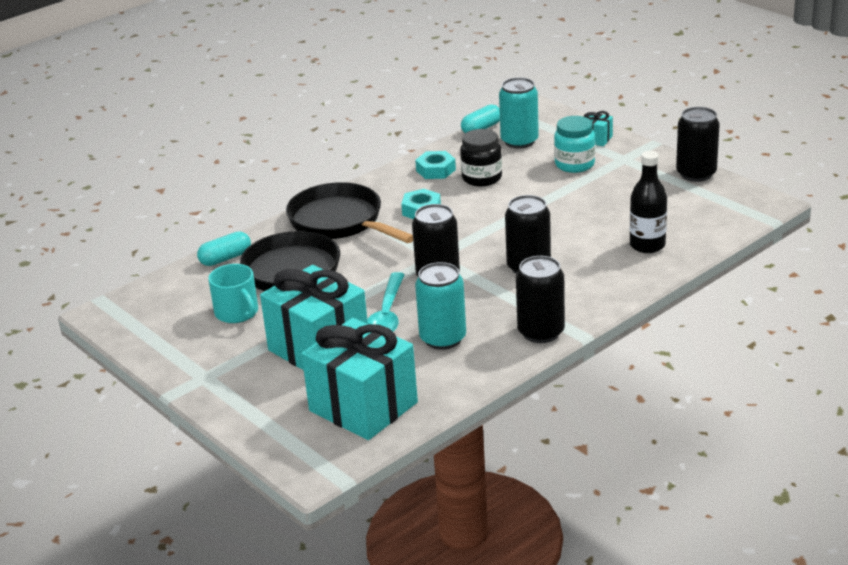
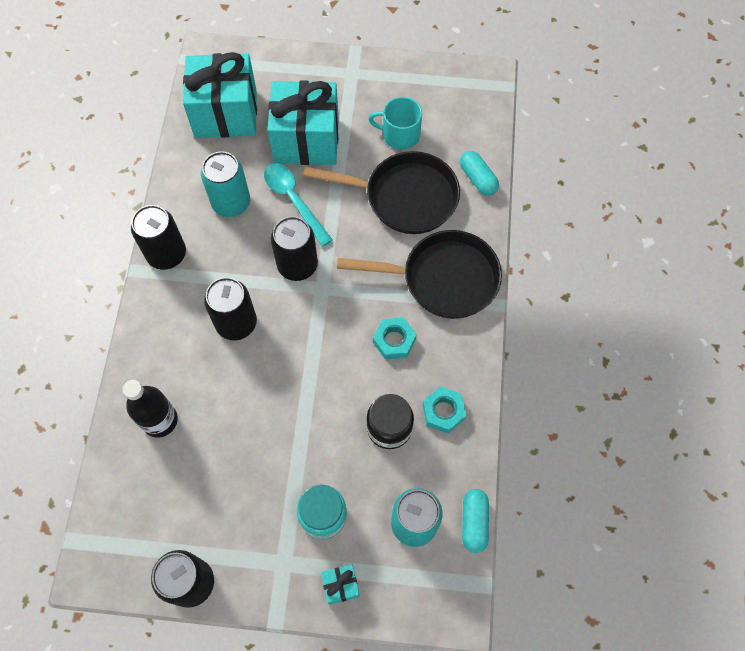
camera: 135 degrees right, 35 degrees up
turquoise capsule [197,231,251,266] -> turquoise capsule turned 45 degrees counterclockwise [460,151,499,196]

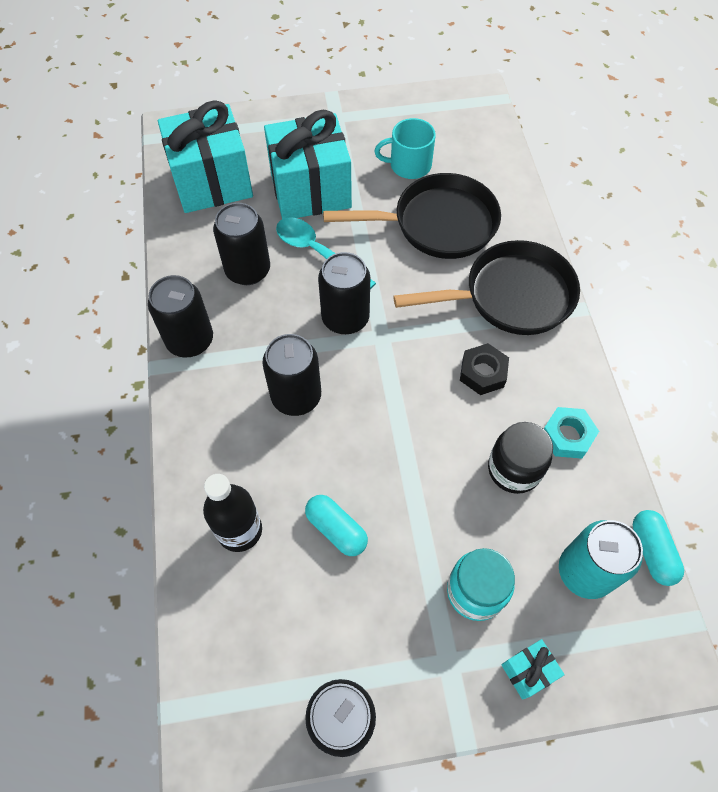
camera: 15 degrees left, 5 degrees down
turquoise can [201,151,250,217] -> black can [213,203,270,285]
turquoise nut [373,318,417,359] -> black nut [460,343,509,395]
turquoise capsule [460,151,499,196] -> turquoise capsule moved to [305,495,368,556]

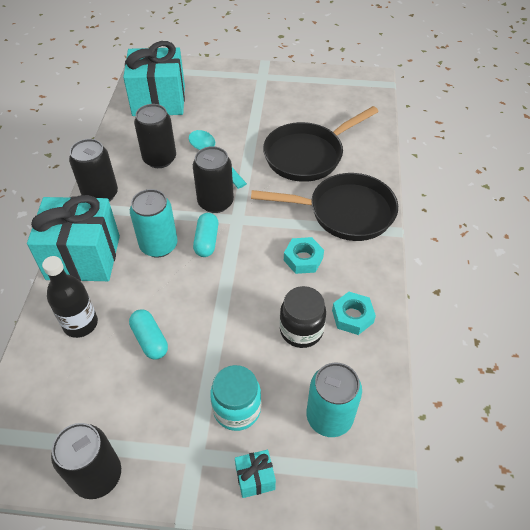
camera: 15 degrees right, 10 degrees down
black can [262,334,321,416] -> turquoise can [130,189,178,258]
turquoise gift [264,110,352,219] -> turquoise gift moved to [27,195,120,281]
black pan [323,173,501,259] -> black pan turned 135 degrees clockwise [263,106,379,182]
turquoise mug [374,118,435,179] -> none
black nut [460,343,509,395] -> turquoise nut [284,237,324,274]
turquoise capsule [633,510,684,586] -> turquoise capsule moved to [193,213,219,257]

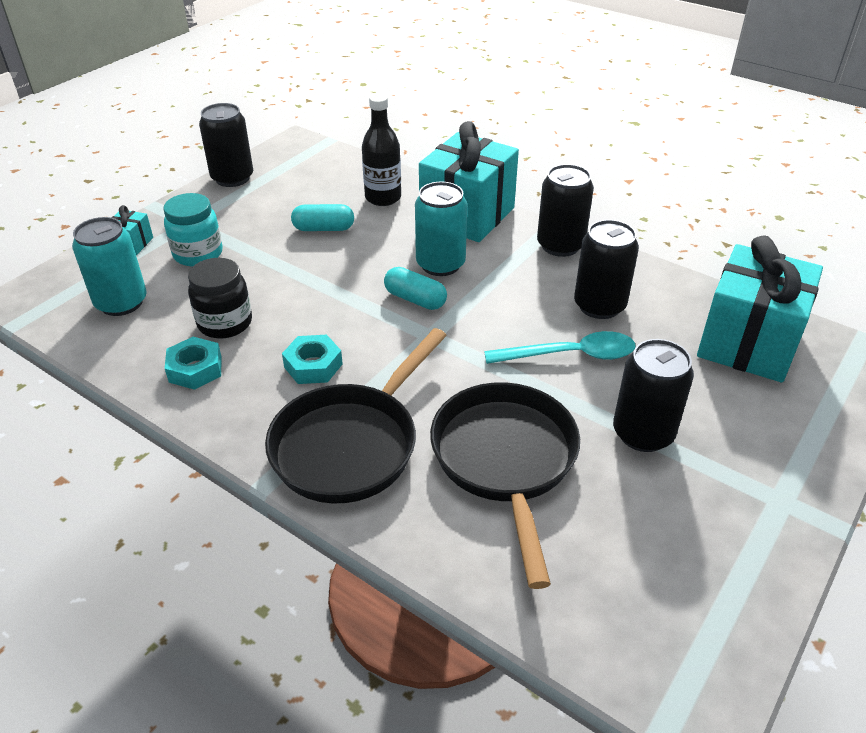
camera: 120 degrees right, 10 degrees down
black can [193,146,234,213] -> black can moved to [613,339,694,452]

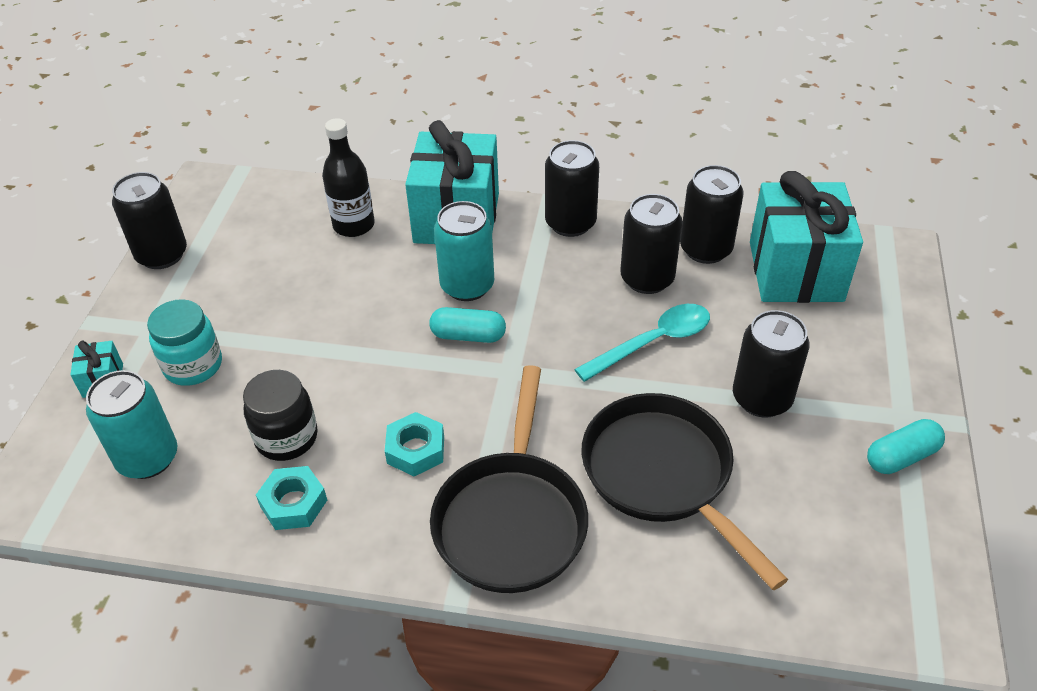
camera: 25 degrees left, 5 degrees up
turquoise capsule [291,204,354,231] -> turquoise capsule moved to [867,419,945,474]
none -> black can [680,165,744,264]

